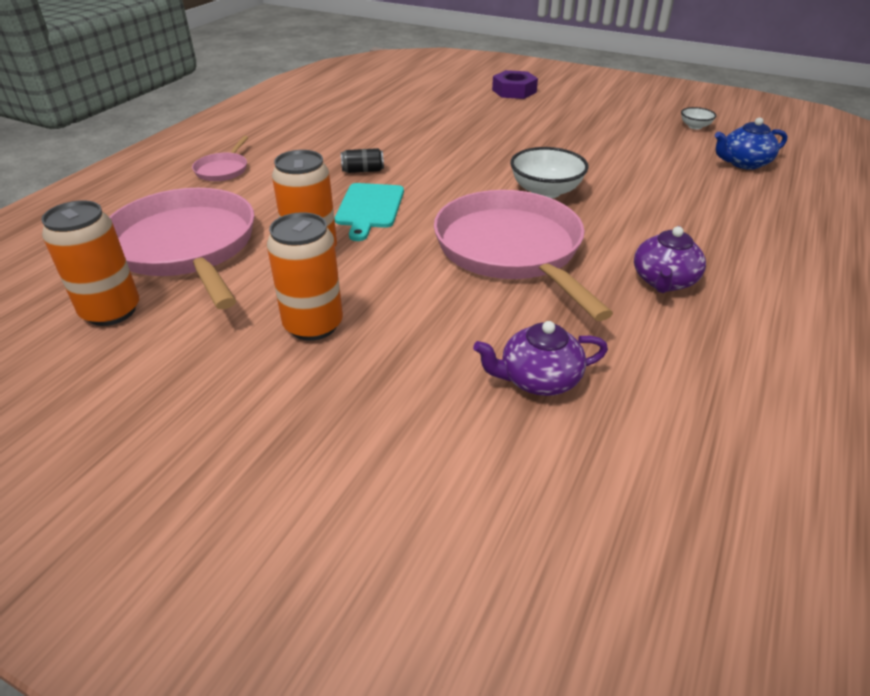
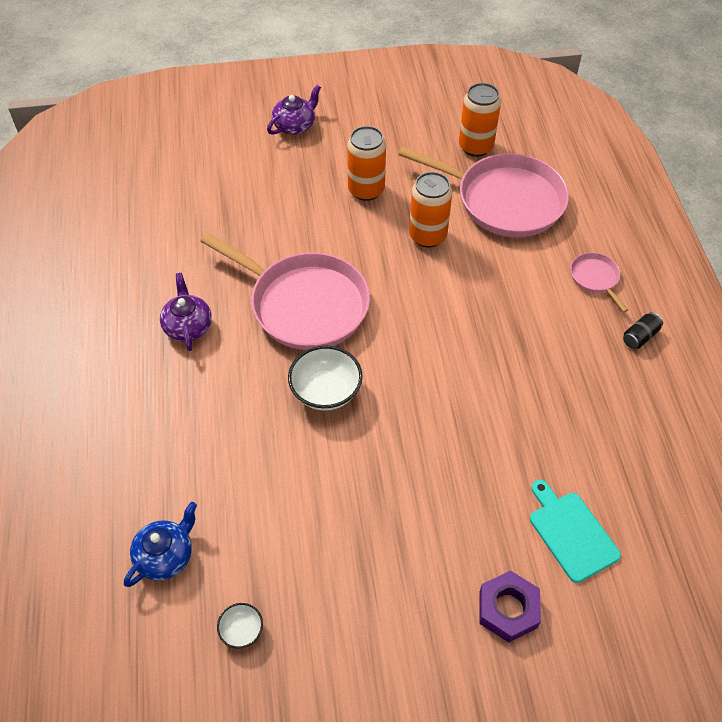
camera: 145 degrees right, 15 degrees up
turquoise cutting board [335,183,404,241] -> turquoise cutting board moved to [530,480,621,583]
black can [341,148,384,173] -> black can moved to [623,312,663,349]
purple teapot [473,321,608,396] -> purple teapot moved to [267,85,321,135]

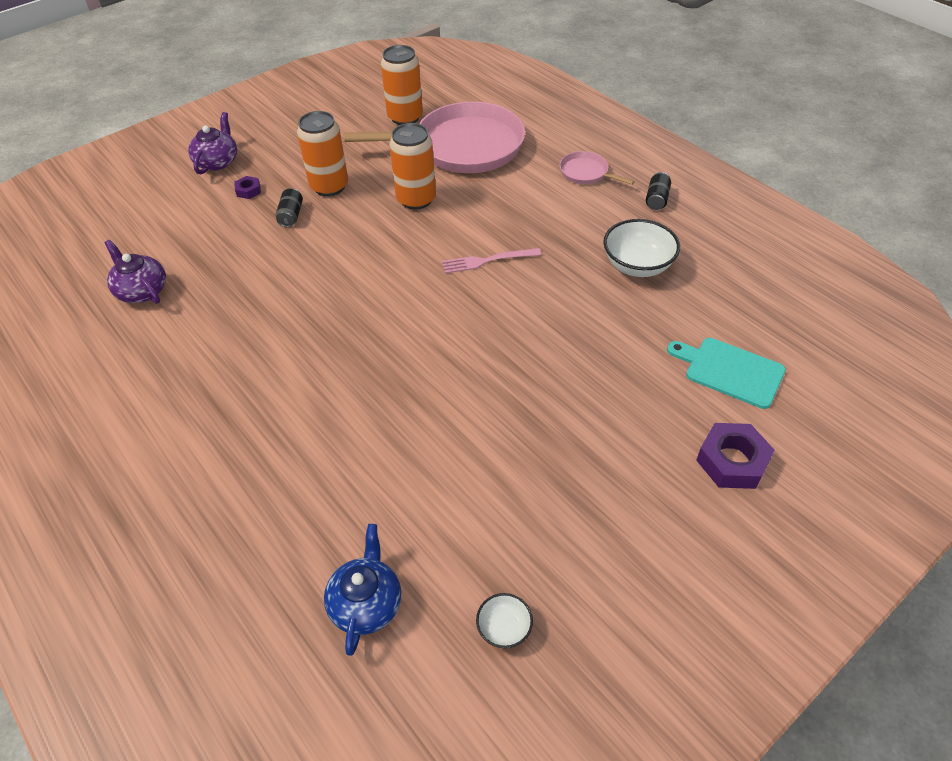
camera: 30 degrees left, 5 degrees down
purple teapot [160,273,212,351] -> purple teapot moved to [105,240,166,304]
pink pan [200,233,370,350] -> none
white bowl [288,346,362,411] -> white bowl moved to [603,219,680,277]
none -> purple nut [235,176,261,199]
none -> black can [276,188,303,227]
none -> pink fork [442,248,541,274]

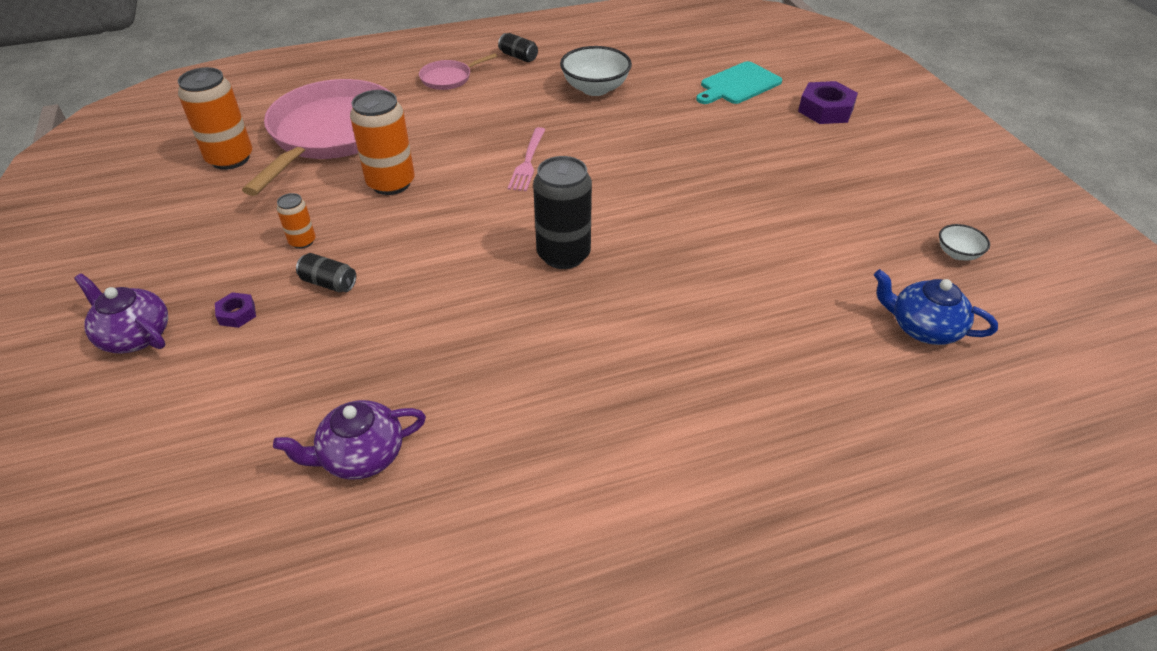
camera: 70 degrees left, 5 degrees down
orange can [297,111,348,196] -> orange can [277,193,315,249], size x0.51
none -> black can [533,156,592,269]

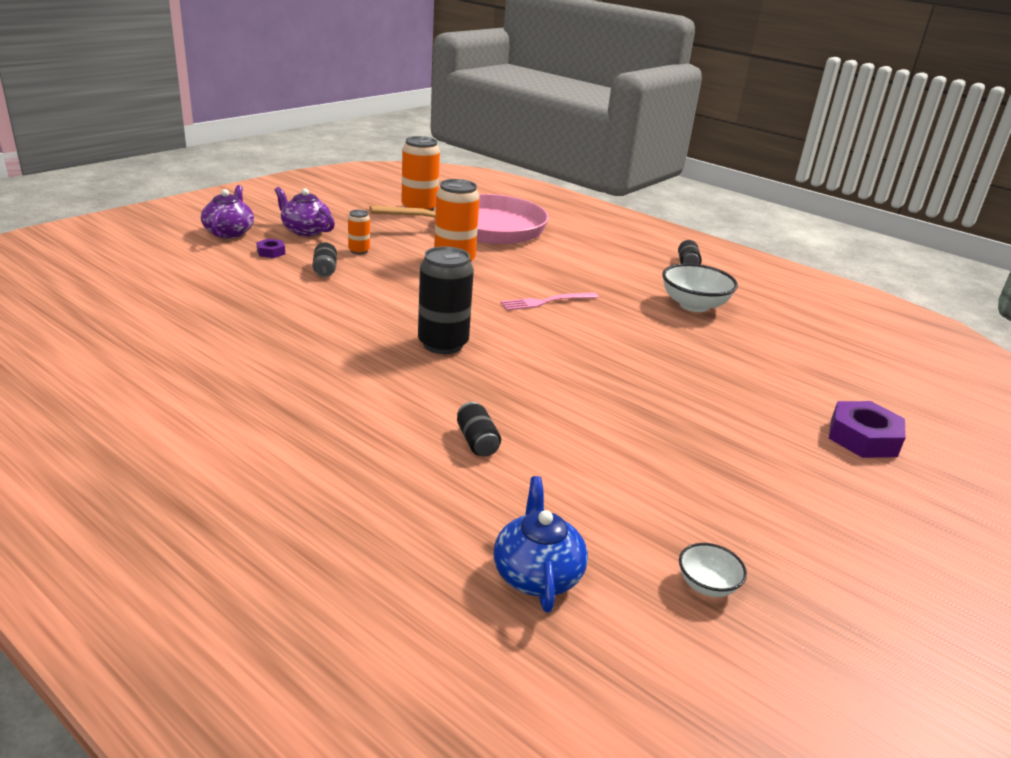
camera: 55 degrees right, 15 degrees down
purple teapot [273,400,426,480] -> purple teapot moved to [275,187,335,236]
pink pan [419,53,497,90] -> none
turquoise cutting board [696,61,782,104] -> none
none -> black can [457,402,501,456]

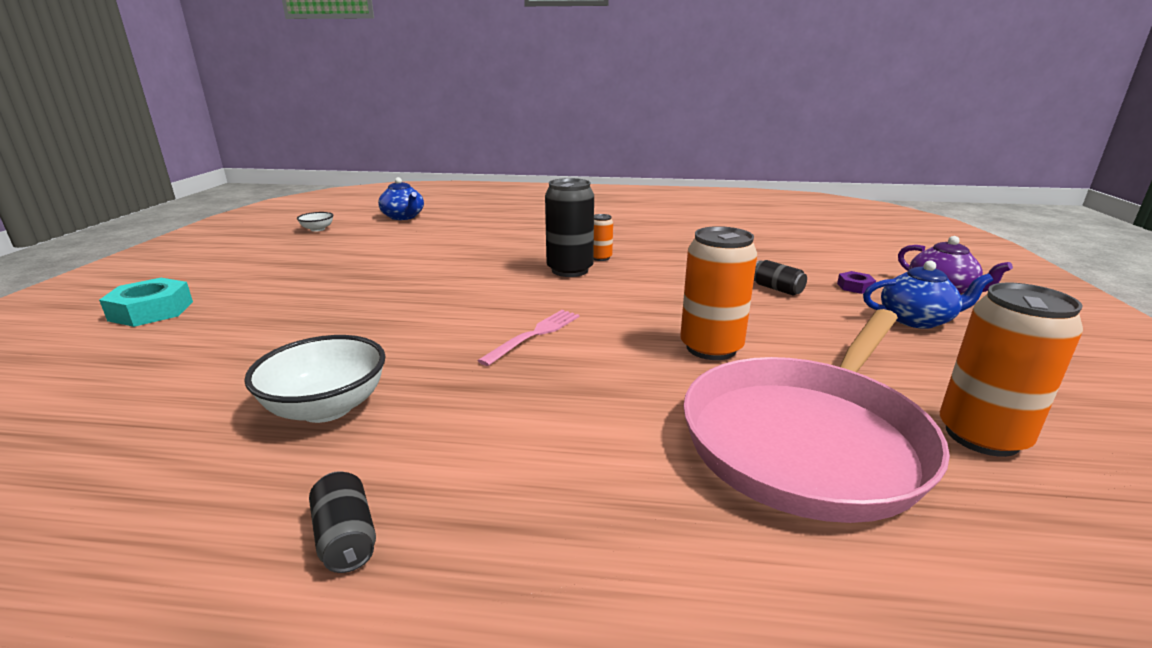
camera: 150 degrees right, 5 degrees down
purple teapot [275,187,335,236] -> blue teapot [863,260,993,329]
orange can [348,210,370,254] -> orange can moved to [593,214,613,261]
black can [457,402,501,456] -> none
purple nut [829,401,906,458] -> turquoise nut [99,278,193,327]

